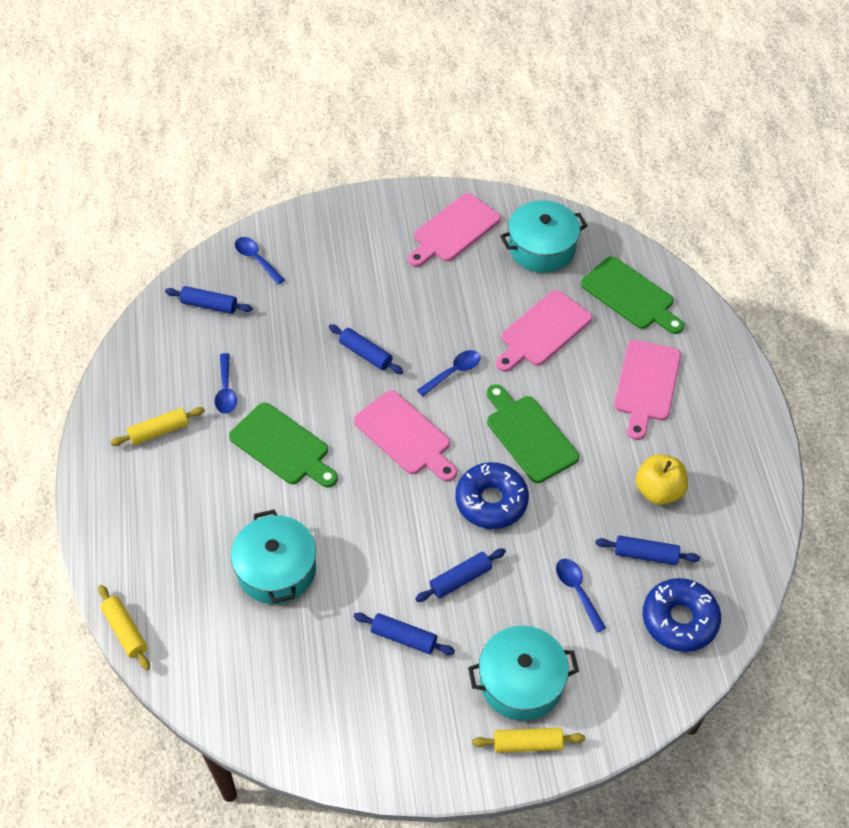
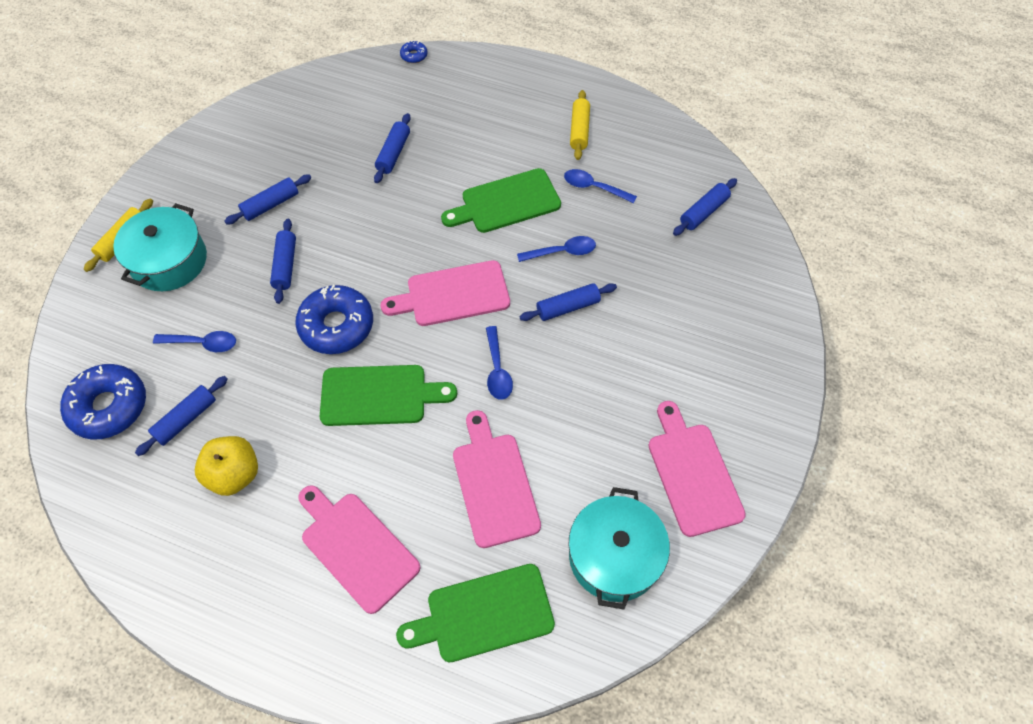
camera: 120 degrees right, 5 degrees up
yellow rolling pin [98,585,150,670] -> blue donut [400,41,428,63]
turquoise pot [231,510,316,604] -> blue rolling pin [374,113,411,183]
blue spoon [235,237,285,284] -> blue spoon moved to [517,236,596,262]

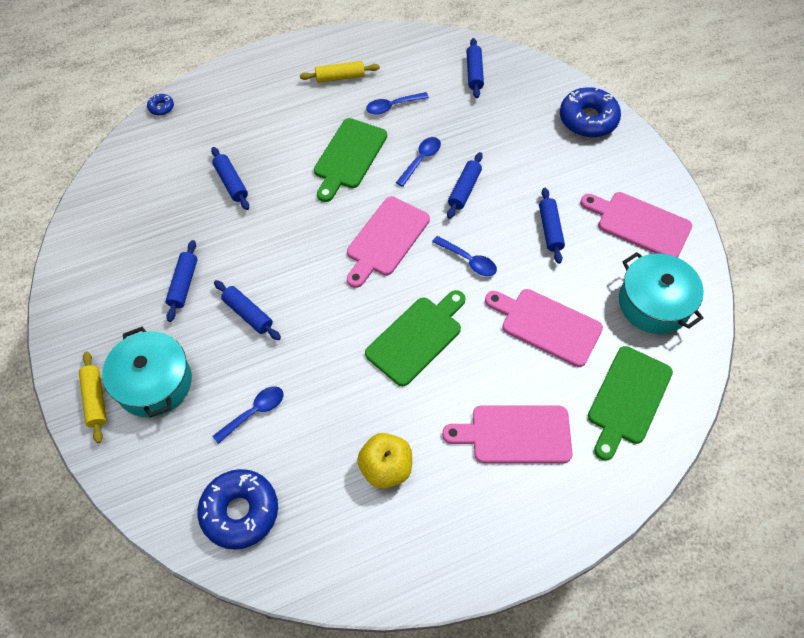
camera: 45 degrees left, 0 degrees up
blue rolling pin [135,376,228,456] -> blue rolling pin moved to [539,188,565,264]
blue donut [295,285,373,354] -> blue donut moved to [560,87,621,138]
yellow rolling pin [570,90,590,160] -> yellow rolling pin turned 60 degrees counterclockwise [300,61,380,83]

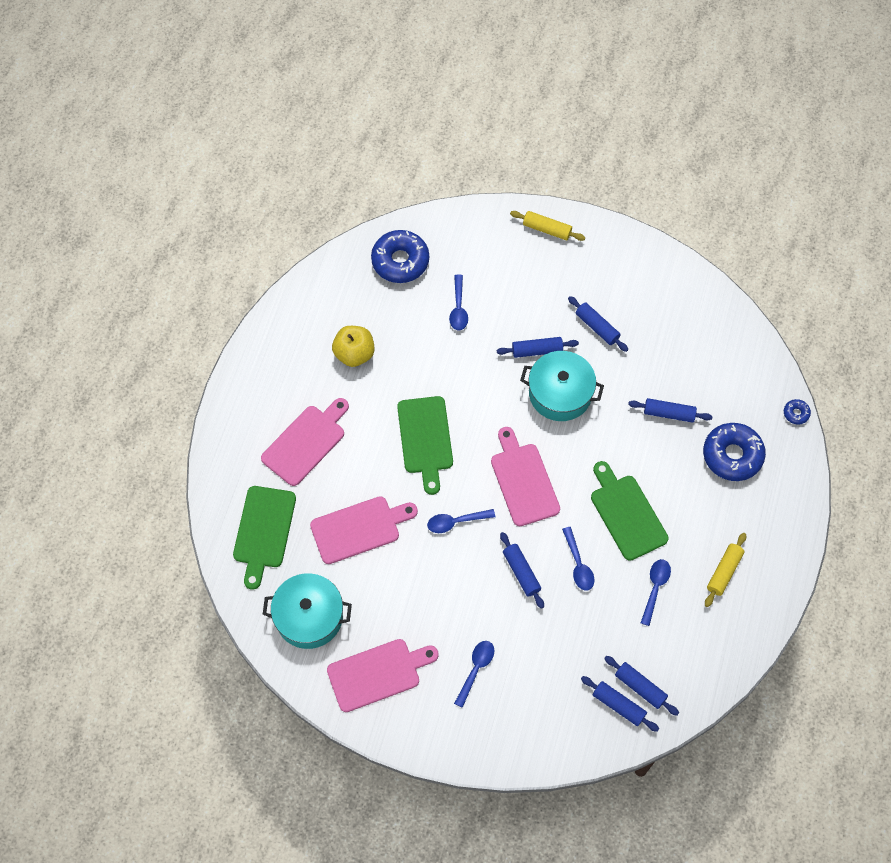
camera: 130 degrees right, 5 degrees up
turquoise pot [102,327,192,418] -> turquoise pot moved to [520,351,604,421]
blue rolling pin [539,188,565,264] -> blue rolling pin moved to [581,676,659,732]
blue donut [560,87,621,138] -> blue donut moved to [703,423,766,481]
green cutting board [588,346,673,460] -> green cutting board turned 150 degrees counterclockwise [233,486,296,590]
none -> blue spoon [454,641,495,708]

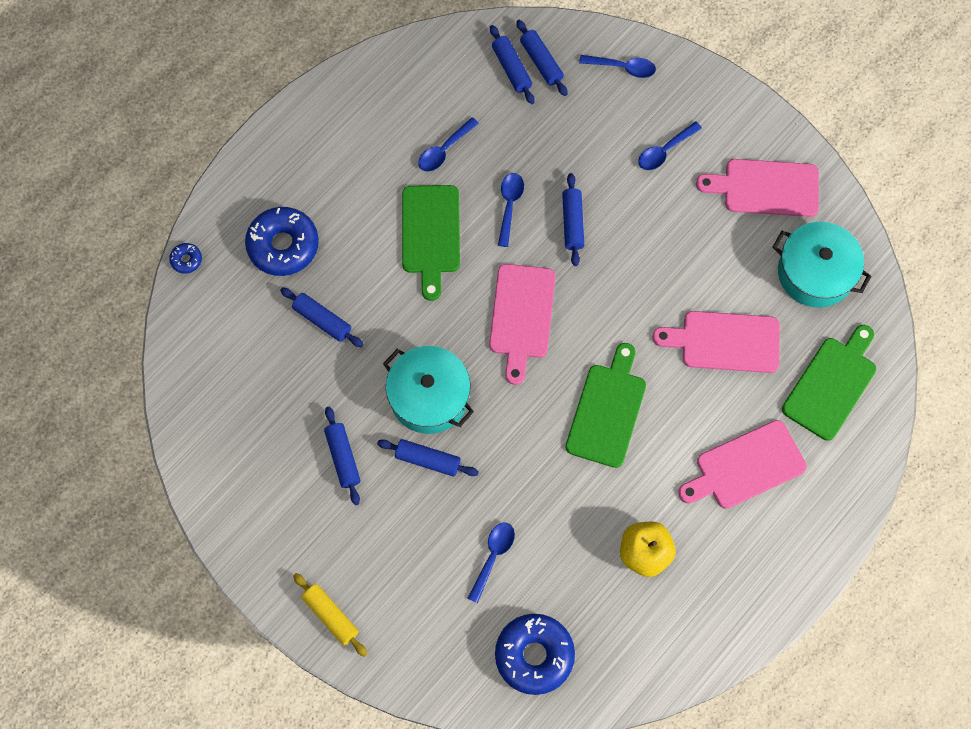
camera: 155 degrees left, 5 degrees up
blue spoon [427,509,495,533] -> blue spoon moved to [579,55,656,78]
yellow rolling pin [705,533,746,607] -> none

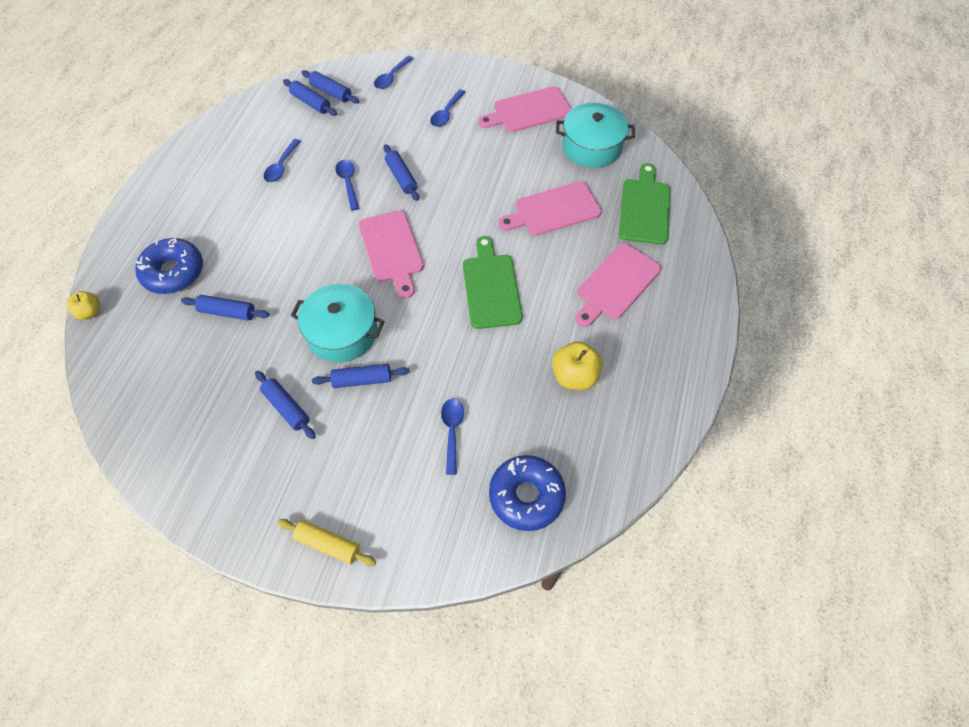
camera: 25 degrees left, 10 degrees down
blue donut [169,243,202,274] -> yellow apple [67,291,100,320]
green cutting board [402,185,460,301] -> none
blue spoon [579,55,656,78] -> blue spoon turned 135 degrees clockwise [374,56,414,89]

